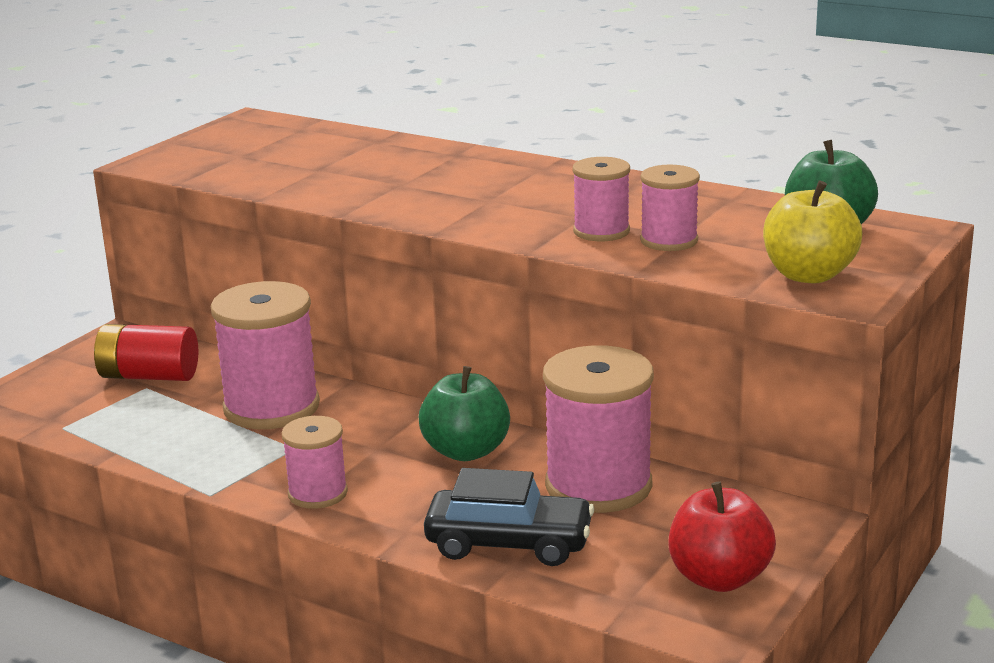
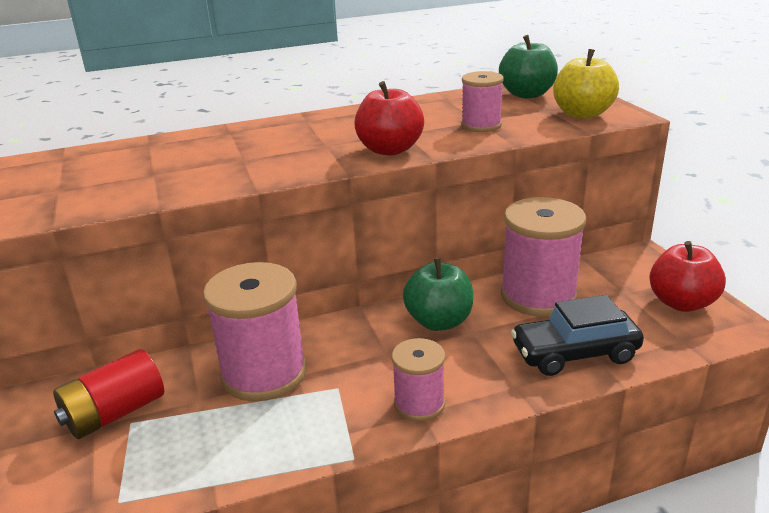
camera: 50 degrees left, 5 degrees up
black car [424,468,594,566] -> black car turned 150 degrees counterclockwise [511,295,644,376]
pink spool [573,157,630,241] -> none
none -> red apple [354,81,424,156]

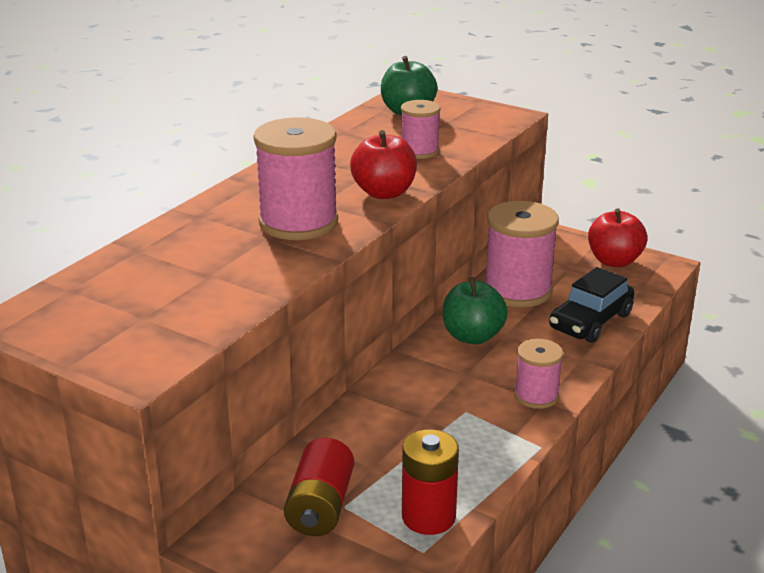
camera: 40 degrees left, 0 degrees up
pink spool [203,262,307,402] -> pink spool moved to [253,117,338,240]
yellow apple [553,49,619,119] -> none
none -> red battery [402,429,459,535]

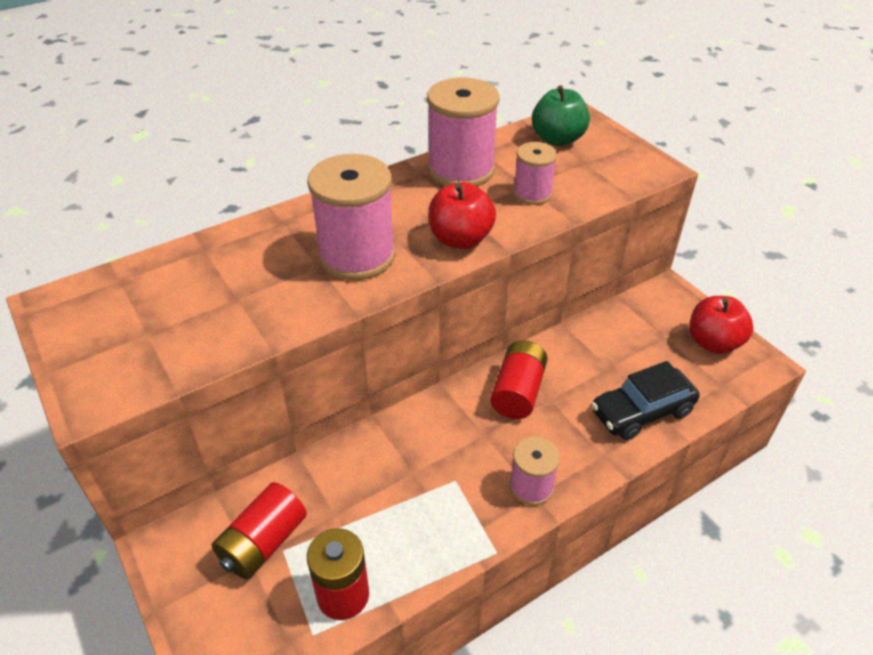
camera: 25 degrees right, 15 degrees up
green apple [443,277,508,344] -> red battery [490,340,548,419]
pink spool [485,201,559,308] -> pink spool moved to [427,78,500,186]

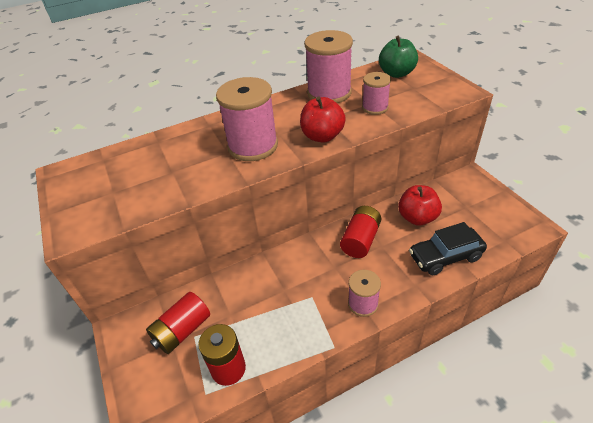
camera: 10 degrees right, 0 degrees up
red apple [689,296,753,354] -> red apple moved to [398,185,442,226]

